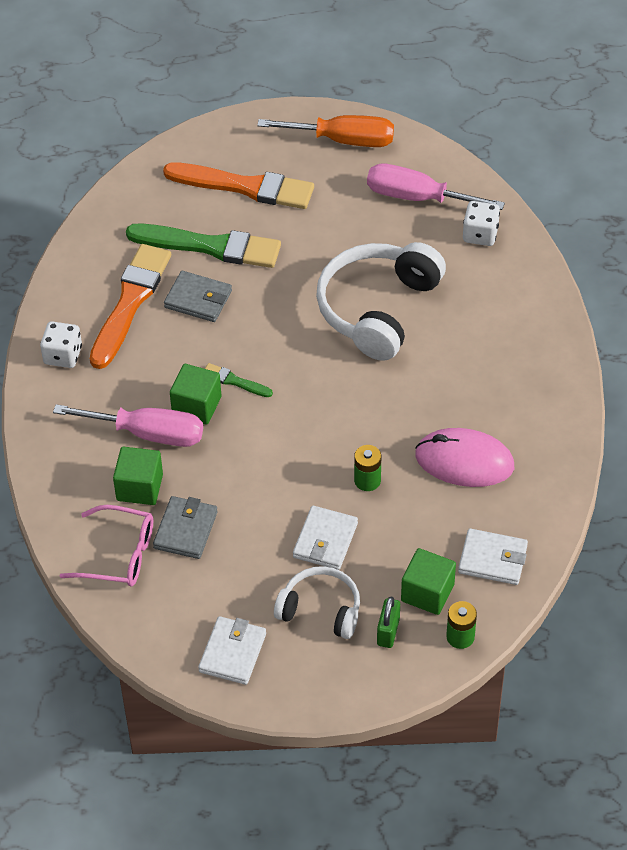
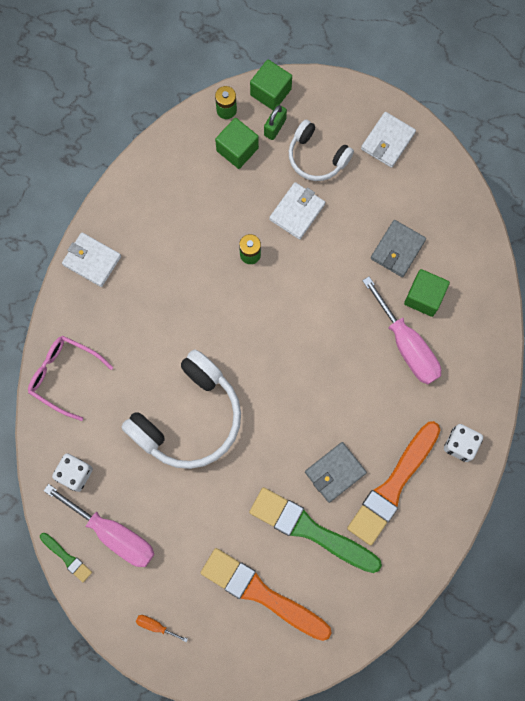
camera: 165 degrees left, 25 degrees up
pink screwdriver [53,404,203,447] -> pink screwdriver turned 150 degrees counterclockwise [362,277,441,384]
pink glasses [60,505,153,587] -> pink glasses moved to [28,336,113,421]
grey wallet [164,271,232,322] -> grey wallet turned 75 degrees counterclockwise [305,442,367,503]
green cube [170,364,221,425] -> green cube moved to [250,59,292,110]
green brush [205,363,273,397] -> green brush moved to [40,533,92,582]
orange screwdriver [257,115,394,147] -> orange screwdriver [136,615,188,642], size x0.42
pink mouse [415,428,514,487] -> none
white wallet [458,528,528,585] -> white wallet moved to [62,232,121,287]

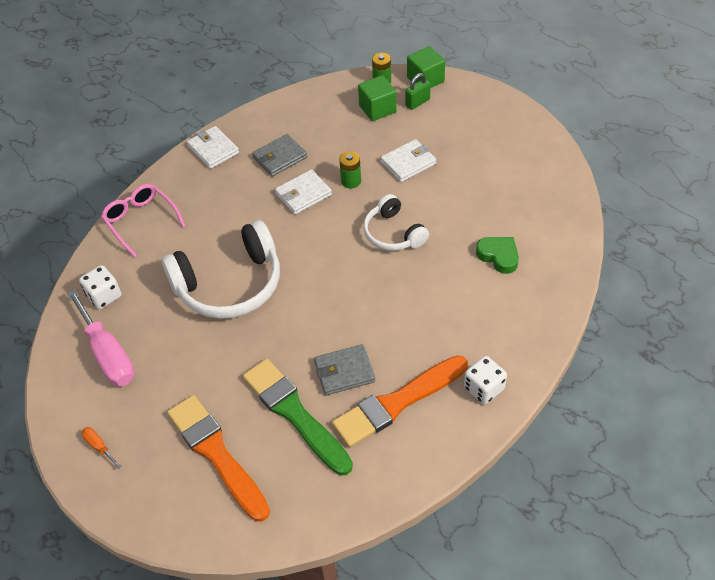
camera: 25 degrees right, 25 degrees down
green brush [40,533,92,582] -> none
white headphones [289,119,354,181] -> white headphones moved to [363,194,429,251]
white wallet [361,112,416,168] -> white wallet moved to [275,169,332,215]
pink screwdriver [362,277,441,384] -> none
grey wallet [371,220,426,277] -> grey wallet moved to [252,134,307,177]
green cube [404,269,450,317] -> green heart [476,237,519,274]

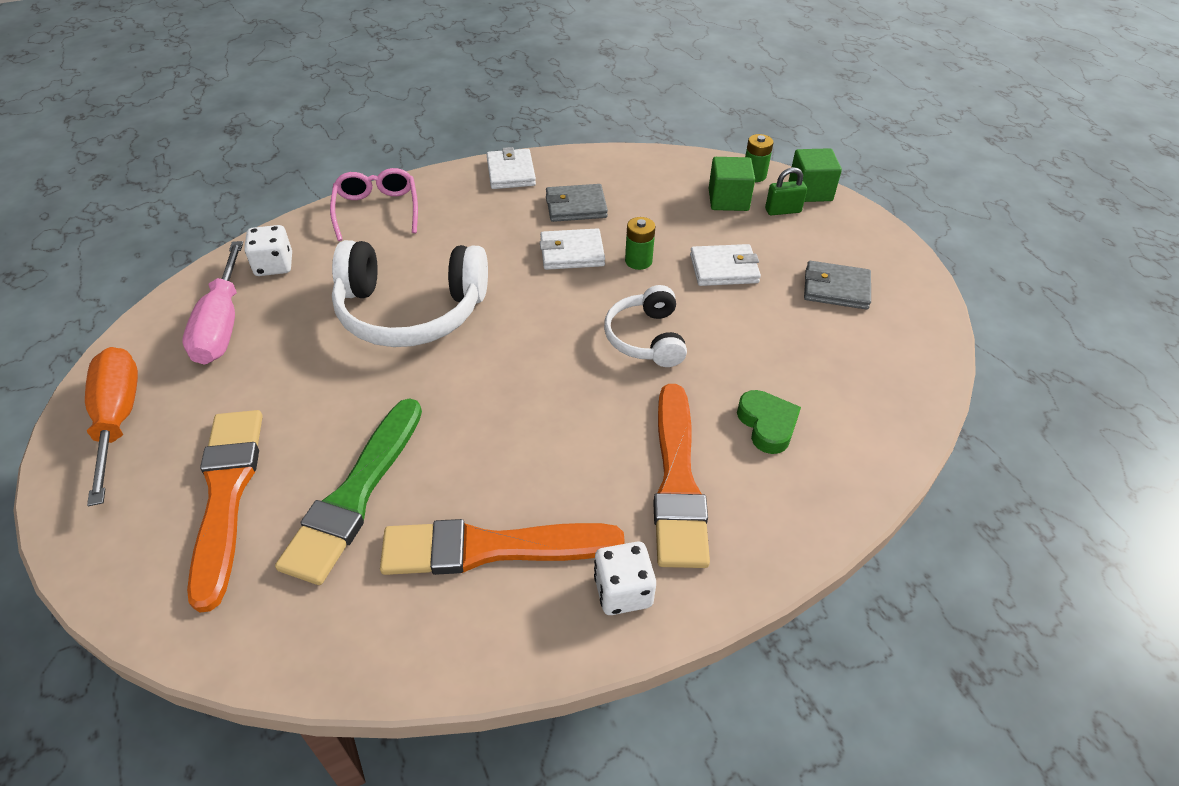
camera: 25 degrees right, 5 degrees down
orange screwdriver [82,427,122,469] -> orange screwdriver [85,347,138,506], size x2.37
green brush [243,359,353,475] -> green brush turned 150 degrees counterclockwise [275,398,422,585]
grey wallet [314,344,375,395] -> grey wallet moved to [804,261,871,310]
none -> orange brush [653,384,710,568]

